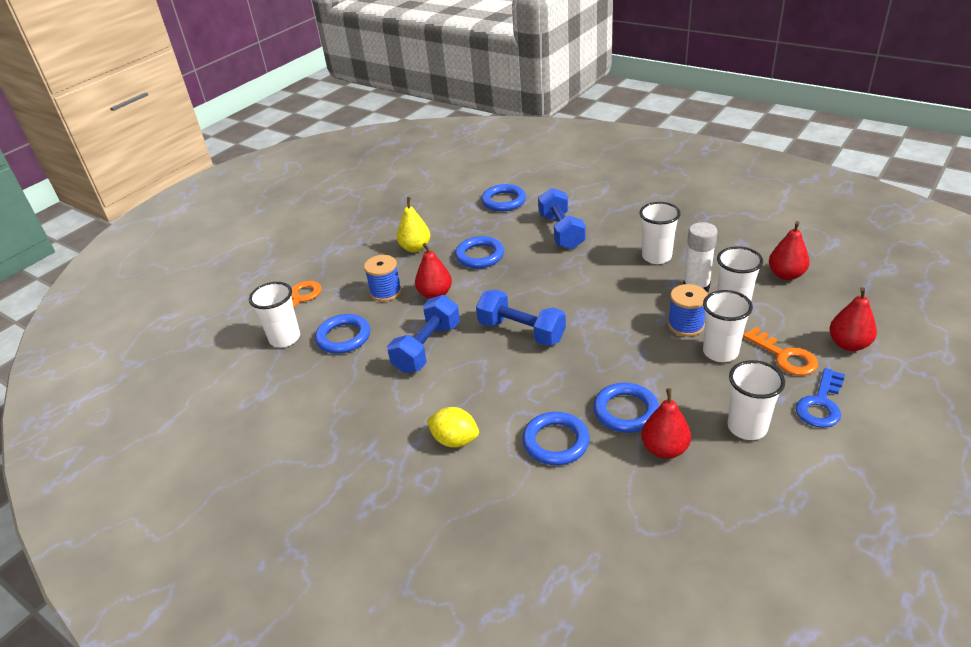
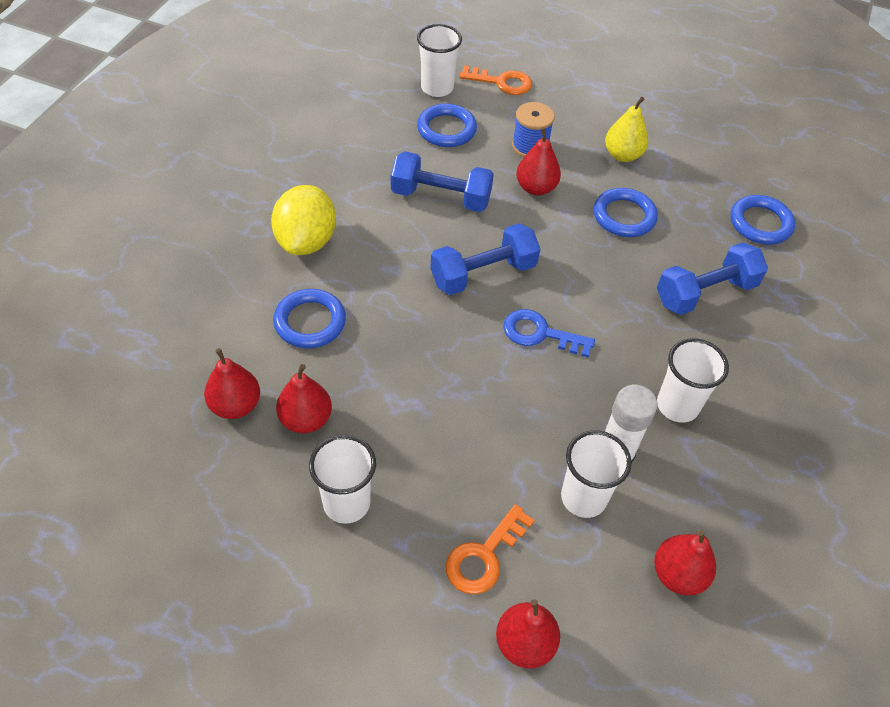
camera: 70 degrees right, 15 degrees up
yellow lemon [426,407,479,448] -> yellow lemon [271,185,336,255], size x1.53
blue dumbbell [476,289,566,346] -> blue dumbbell turned 45 degrees clockwise [430,223,540,295]
blue ring [593,383,659,433] -> none
blue spool [668,284,708,337] -> none
white cup [703,290,753,362] -> none
blue key [795,368,845,428] -> blue key moved to [503,309,595,358]
none -> red pear [204,348,260,419]

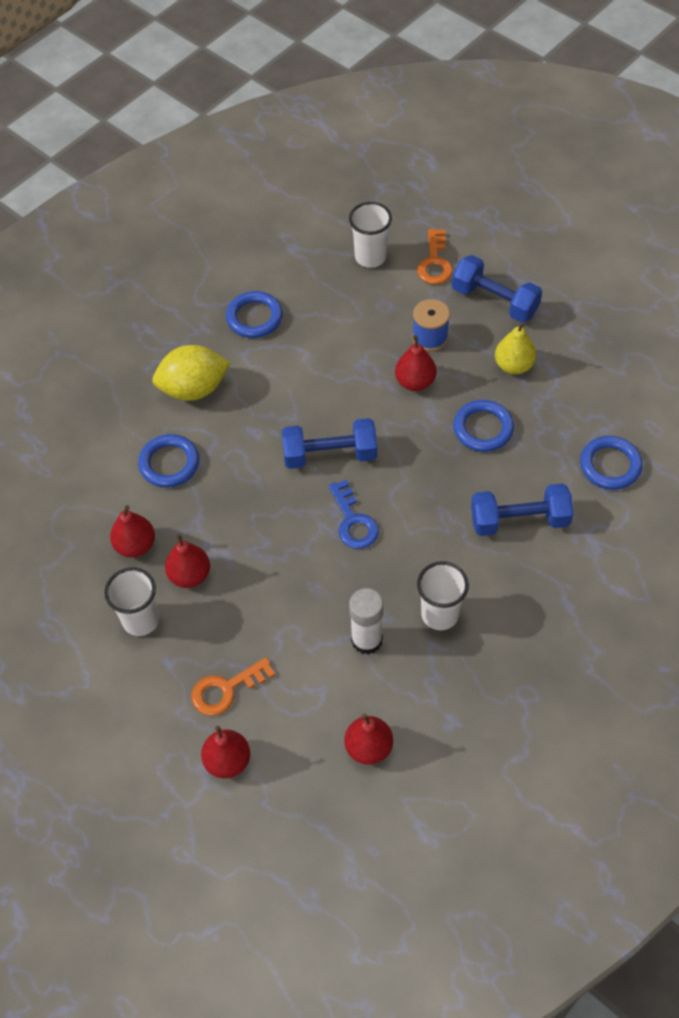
camera: 25 degrees right, 5 degrees up
red pear [204,348,260,419] -> red pear moved to [165,534,210,588]
yellow lemon [271,185,336,255] -> yellow lemon turned 45 degrees clockwise [152,345,231,401]
blue dumbbell [391,151,494,212] -> blue dumbbell moved to [452,255,542,323]
blue ring [417,103,477,147] -> blue ring moved to [226,291,283,338]
orange key [459,66,532,95] -> orange key turned 60 degrees clockwise [417,229,453,285]
blue key [503,309,595,358] -> blue key turned 150 degrees counterclockwise [328,480,379,549]
white cup [561,430,632,518] -> none

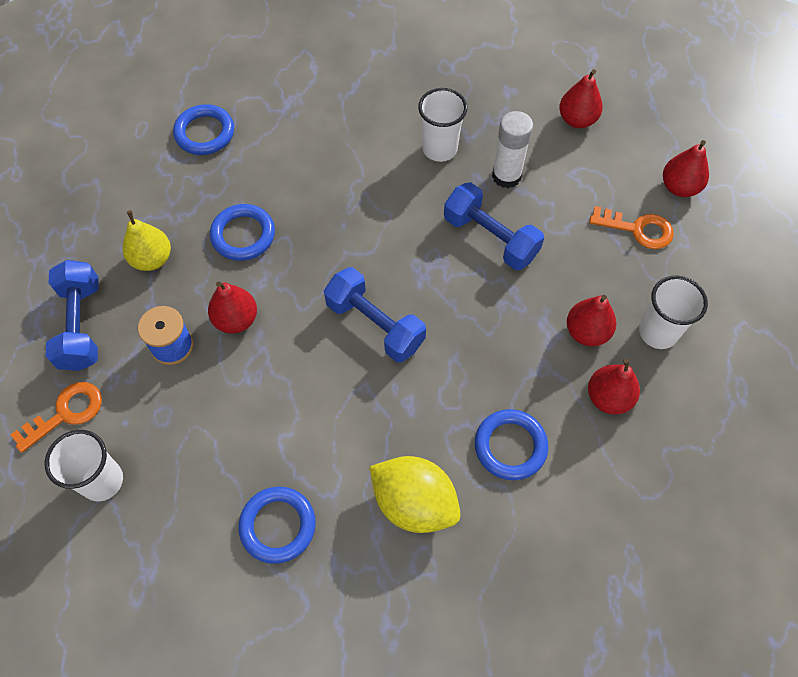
camera: 135 degrees left, 5 degrees up
blue key [328,480,379,549] -> none
blue dumbbell [471,483,574,536] -> blue dumbbell moved to [444,182,544,270]

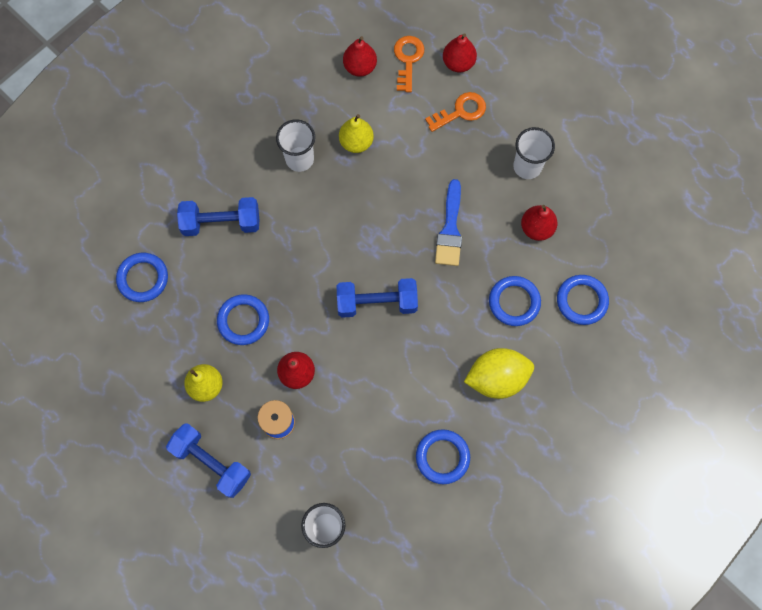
camera: 45 degrees left, 10 degrees up
orange key [11,382,102,453] -> orange key moved to [394,36,424,92]
blue dumbbell [444,182,544,270] -> blue dumbbell moved to [177,197,259,236]
white glue stick [492,111,533,188] -> yellow pear [339,114,374,153]
red pear [567,295,616,346] -> none
none -> blue brush [435,179,462,266]
none -> blue ring [557,275,609,325]

